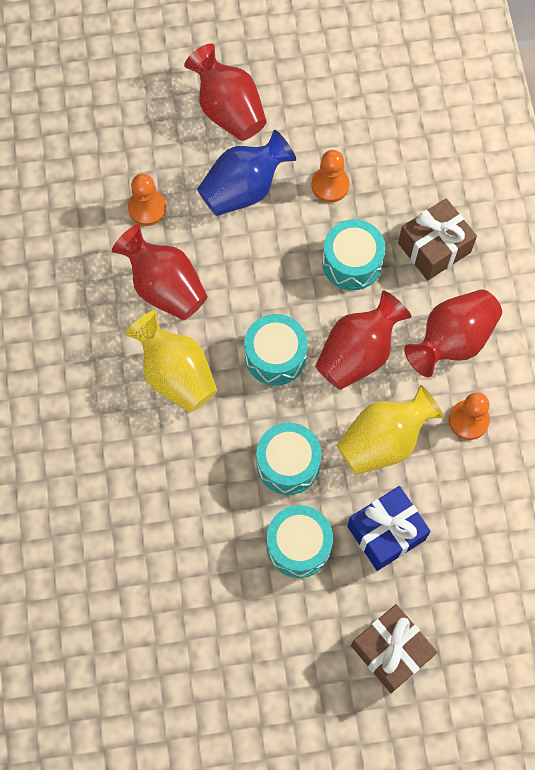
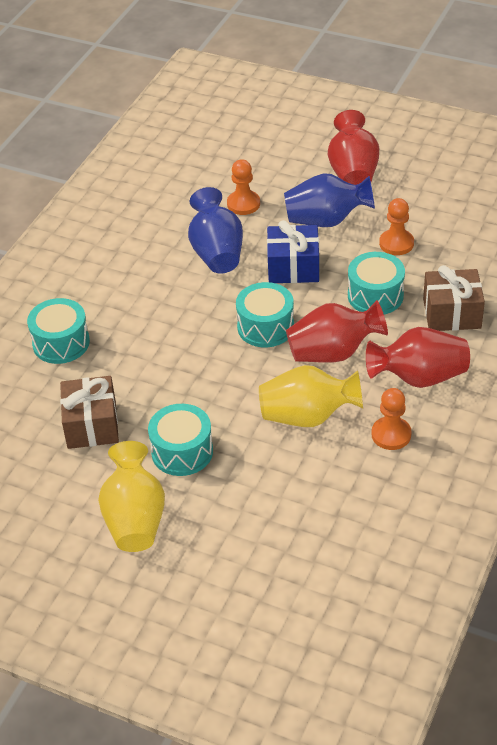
camera: 35 degrees right, 25 degrees down
red vase [112,224,208,320] -> blue vase [188,187,243,273]
yellow vase [125,310,217,413] -> yellow vase moved to [98,441,165,552]
turquoise drum [256,423,321,495] -> turquoise drum moved to [27,298,90,364]
blue gift [347,486,431,571] -> blue gift moved to [267,220,319,283]
brown gift [351,604,438,693] -> brown gift moved to [60,376,119,449]

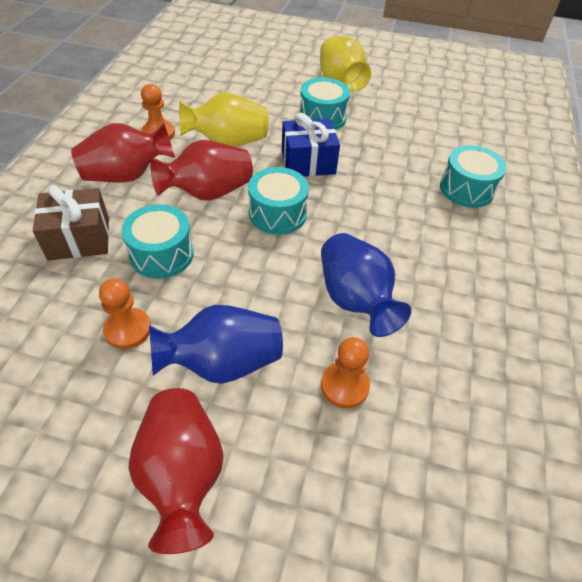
camera: 165 degrees right, 5 degrees up
brown gift [60,376,119,449] -> none
blue gift [267,220,319,283] -> blue gift moved to [282,113,340,176]

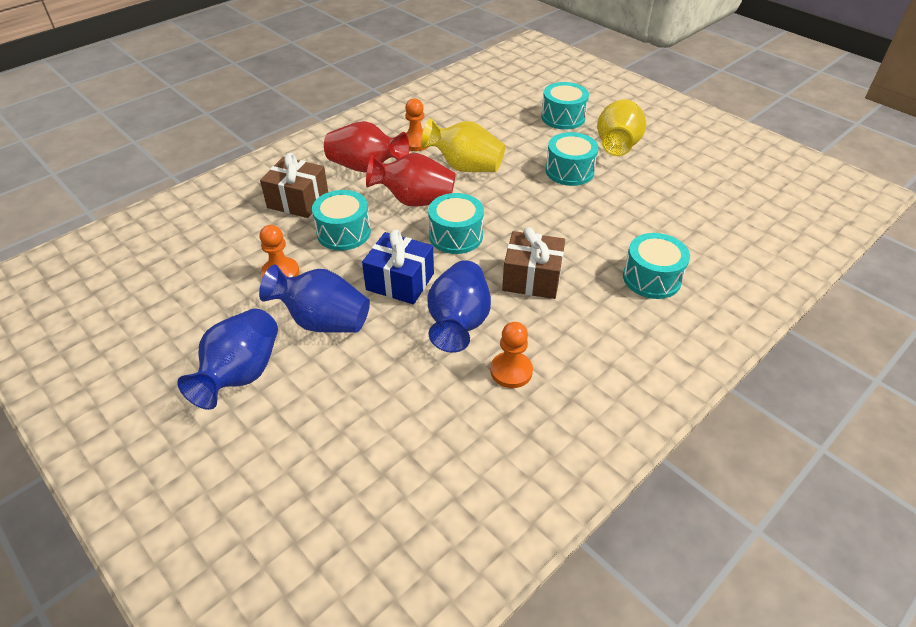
camera: 35 degrees right, 5 degrees down
red vase [129,388,224,554] -> blue vase [177,308,278,410]
blue gift [282,113,340,176] -> blue gift moved to [362,230,434,304]
orange pawn [321,337,370,408] -> orange pawn moved to [490,322,533,388]
none -> brown gift [502,227,565,299]
none -> turquoise drum [541,82,589,129]

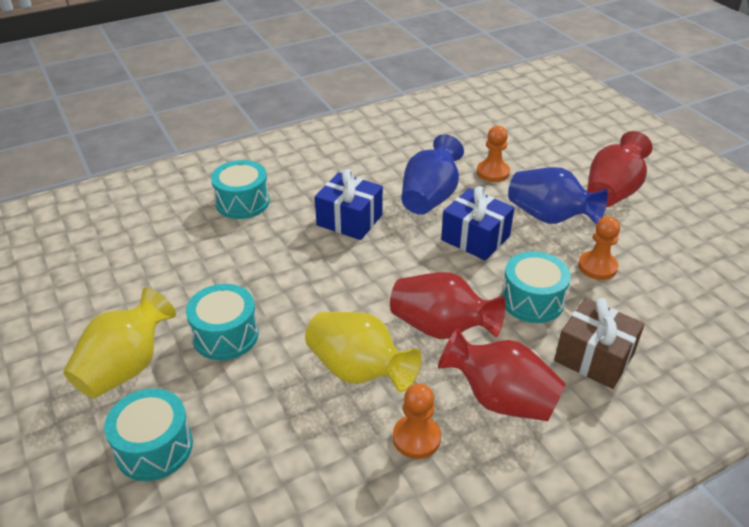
camera: 165 degrees left, 5 degrees down
blue vase [177,308,278,410] -> red vase [587,131,652,207]
turquoise drum [428,193,484,254] -> none
orange pawn [490,322,533,388] -> orange pawn moved to [477,126,510,182]
brown gift [502,227,565,299] -> blue gift [315,169,383,240]

